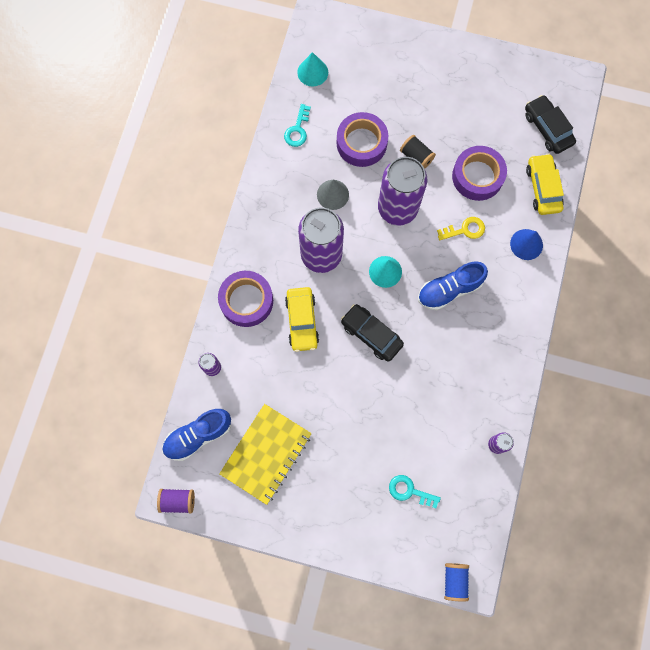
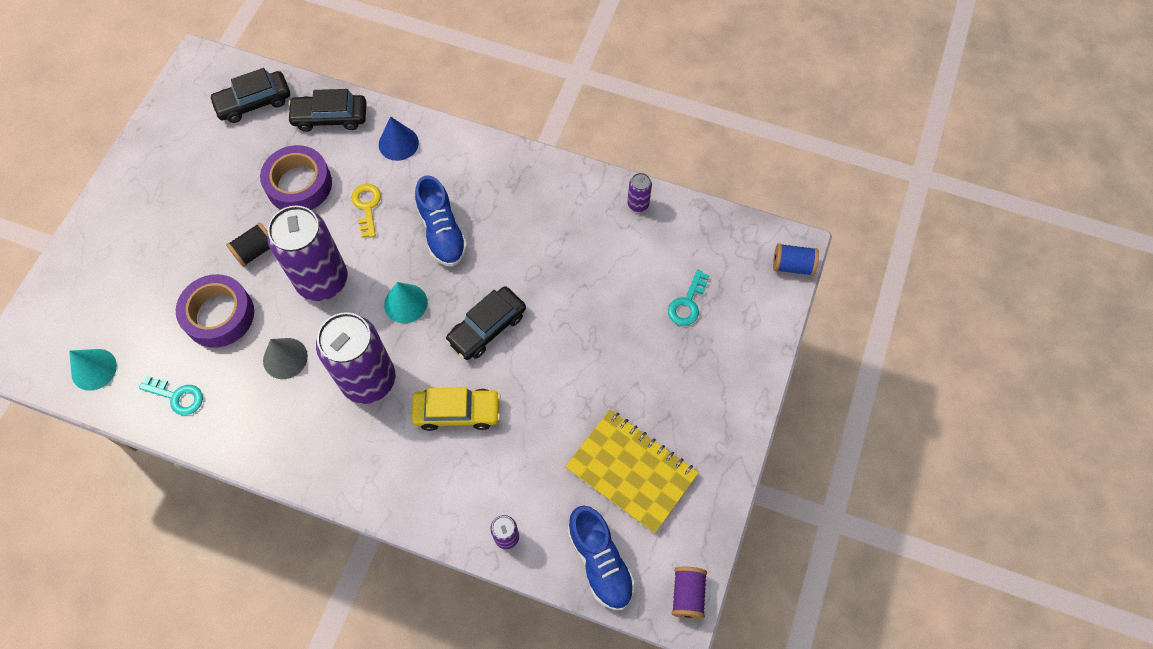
camera: 85 degrees left, 10 degrees down
purple tape [218,271,273,327] -> none
yellow car [526,154,564,215] -> black car [287,89,367,132]

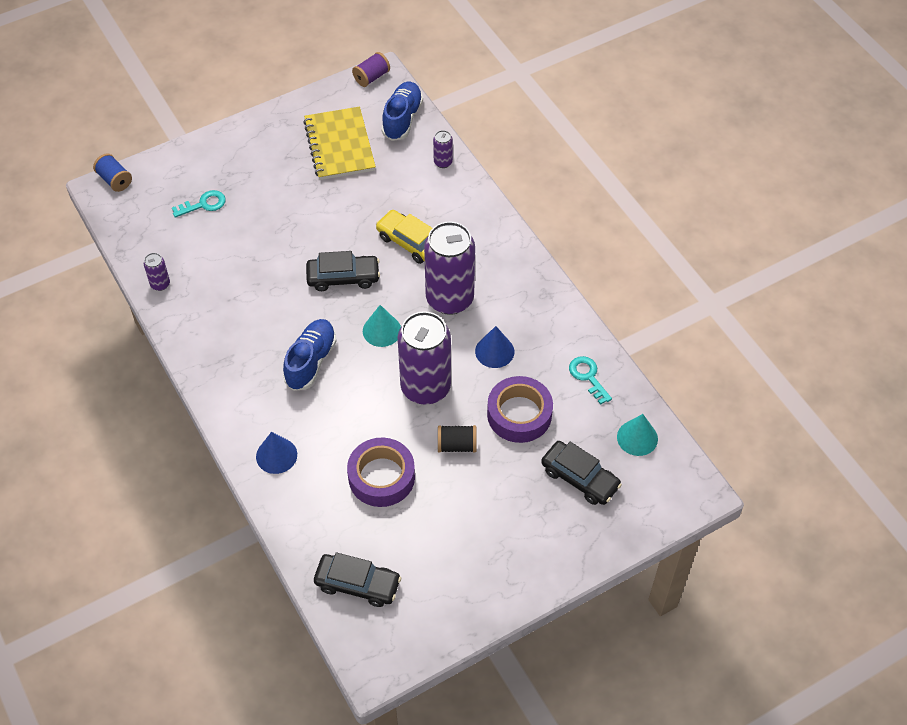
camera: 140 degrees left, 10 degrees down
grey cone [263,338,308,379] -> blue cone [475,326,514,368]
black car [287,89,367,132] -> black car moved to [541,441,622,505]
yellow key [351,184,381,238] -> none

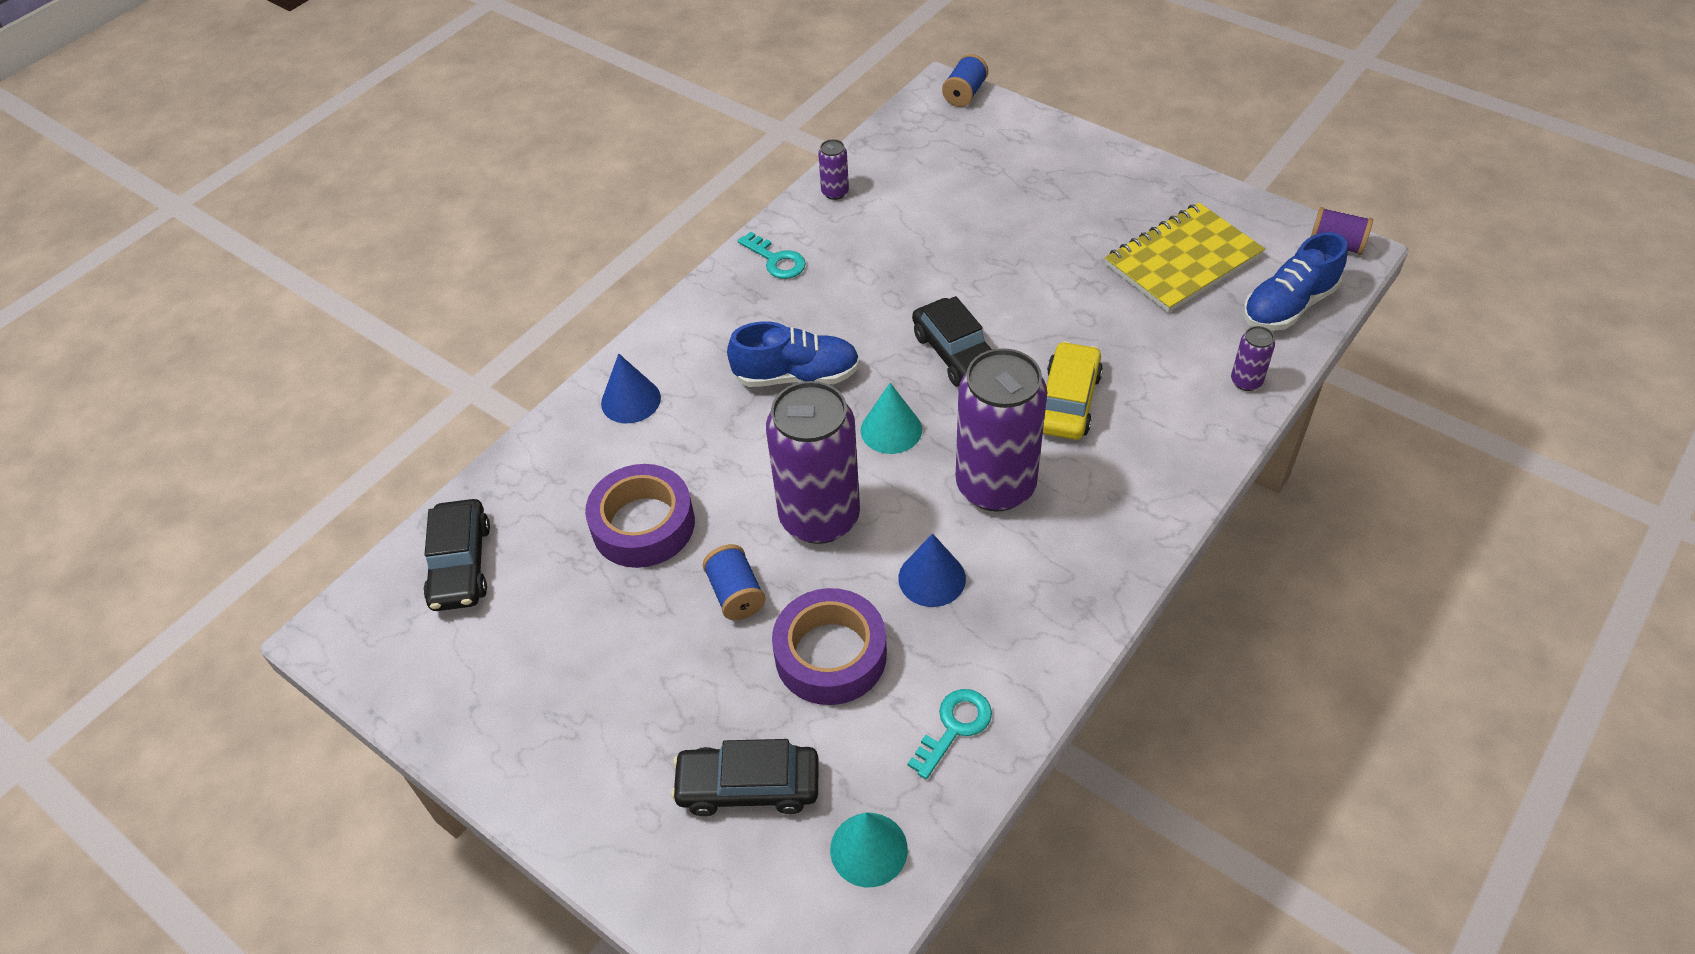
camera: 70 degrees right, 5 degrees down
turquoise key [172,190,226,218] -> turquoise key moved to [738,232,806,279]
blue shoe [381,82,423,141] -> blue shoe turned 150 degrees clockwise [1243,232,1348,331]
black spool [438,425,477,453] -> blue spool [703,544,765,620]
black car [541,441,622,505] -> black car turned 75 degrees clockwise [671,739,819,816]

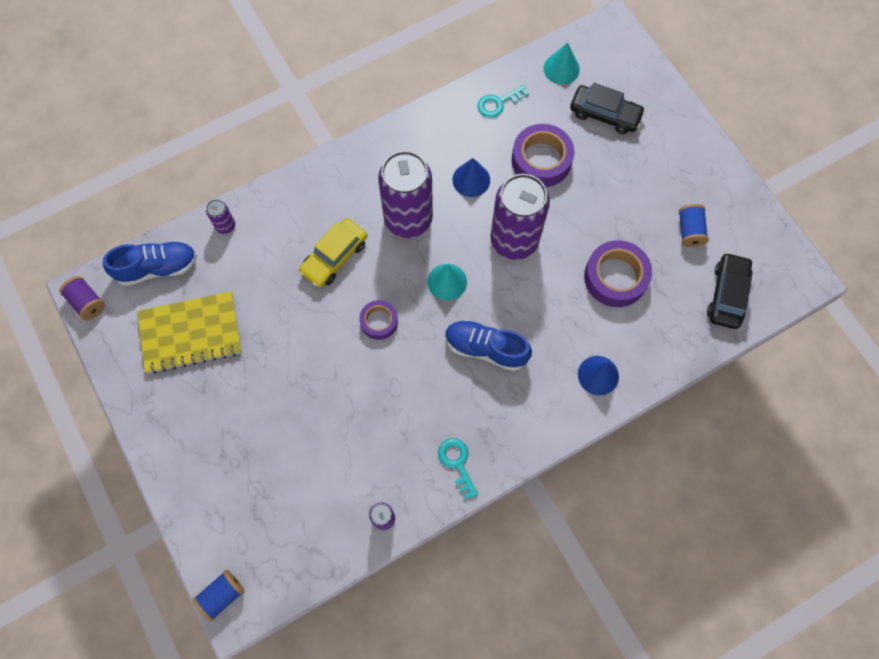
camera: 160 degrees left, 20 degrees up
blue spool [703,544,765,620] -> blue spool moved to [679,204,709,247]
black car [912,296,993,387] -> purple tape [359,300,398,340]

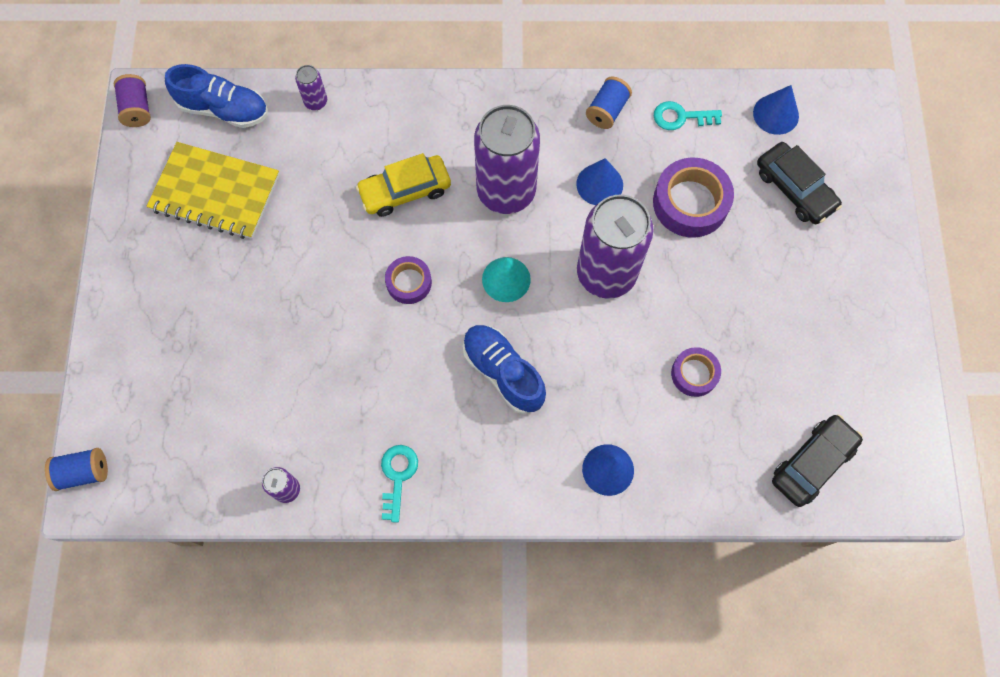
camera: 30 degrees right, 0 degrees up
turquoise cone [544,42,580,84] -> blue cone [753,85,799,135]
purple tape [584,240,652,307] -> purple tape [671,347,721,397], size x0.58
blue spool [679,204,709,247] -> blue spool moved to [586,76,632,129]

